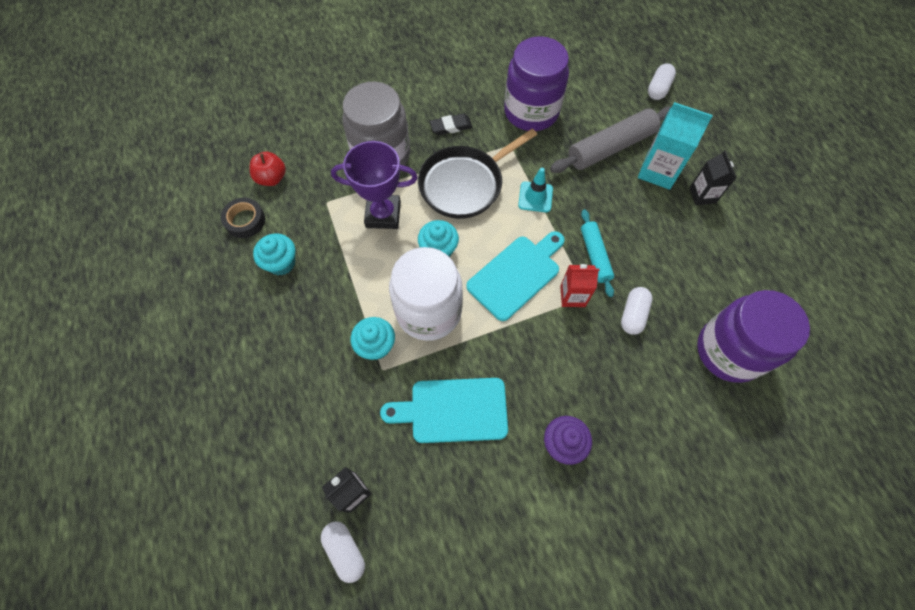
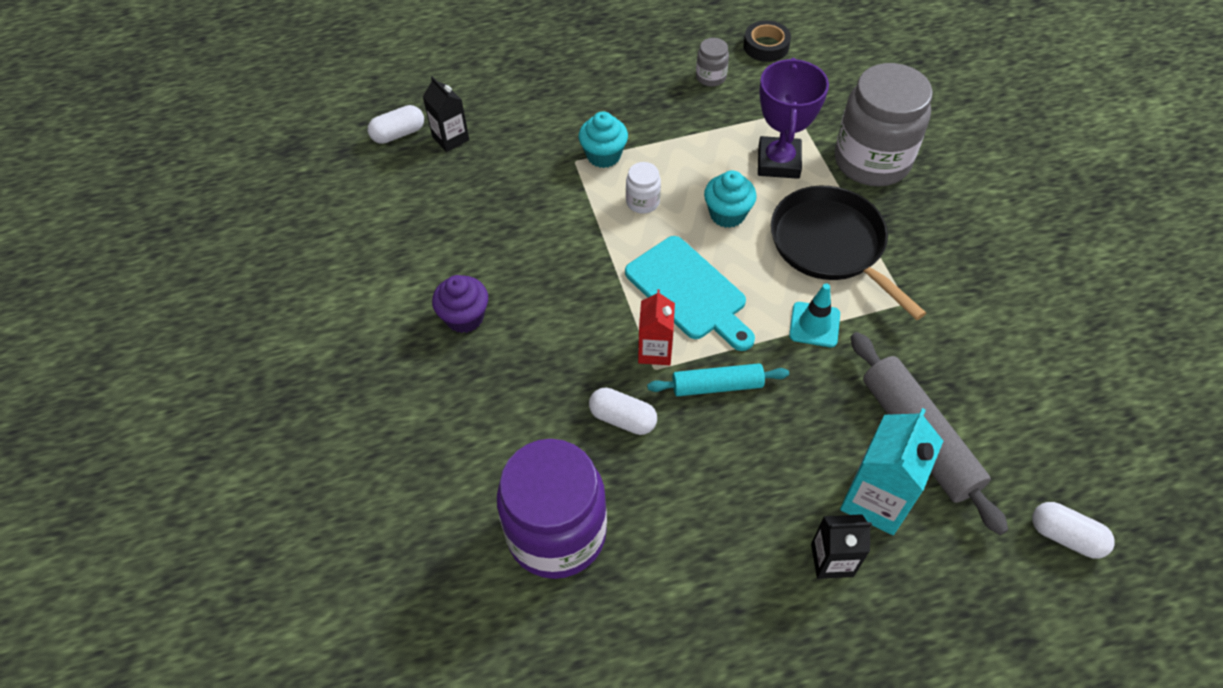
camera: 95 degrees right, 10 degrees down
red apple [250,152,286,186] -> none
turquoise cupcake [253,233,295,276] -> grey jar [696,38,729,87]
turquoise cutting board [380,378,508,443] -> none
white jar [389,247,463,341] -> white jar [626,162,661,214], size x0.43
black eraser [430,113,473,135] -> none
purple jar [504,36,569,131] -> none

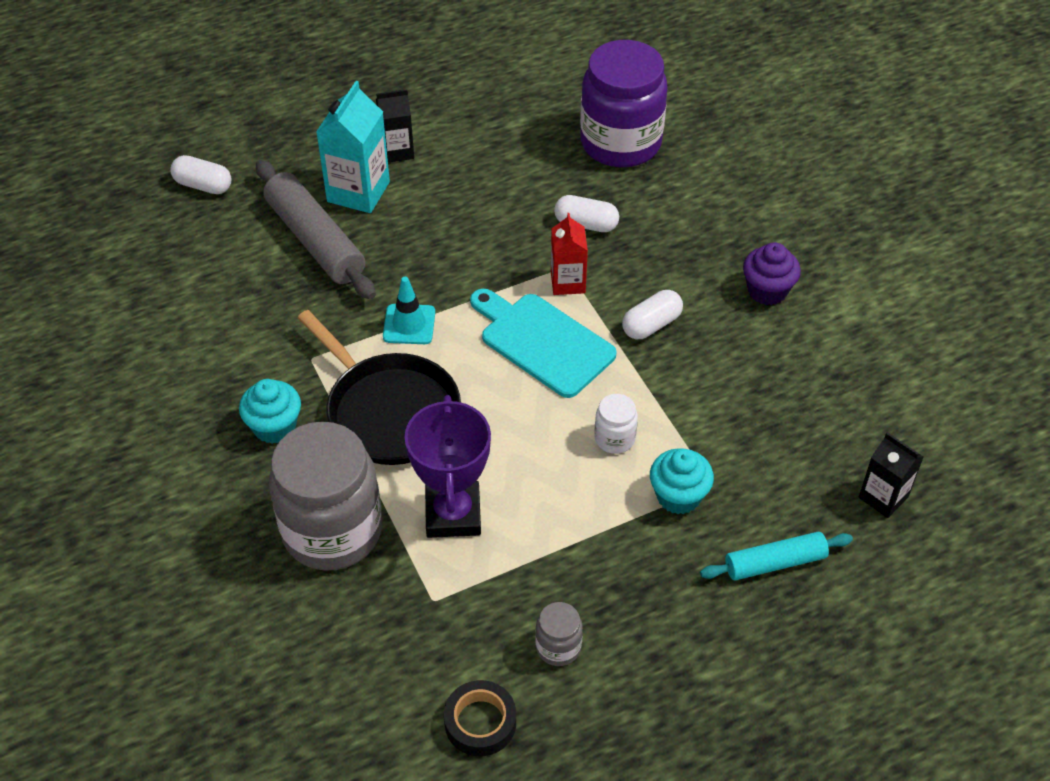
camera: 170 degrees right, 5 degrees down
white capsule [368,105,424,144] -> white capsule moved to [622,290,683,339]
turquoise rolling pin [647,363,789,396] -> turquoise rolling pin moved to [700,532,853,580]
turquoise cupcake [704,170,757,228] -> turquoise cupcake moved to [239,379,301,444]

